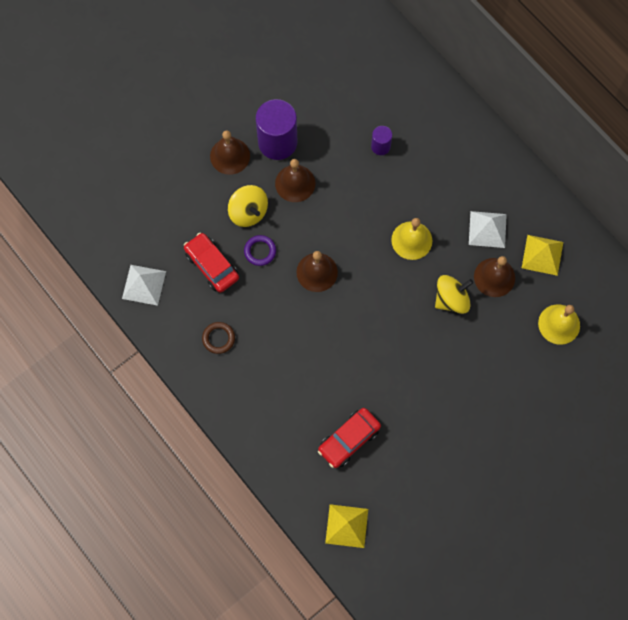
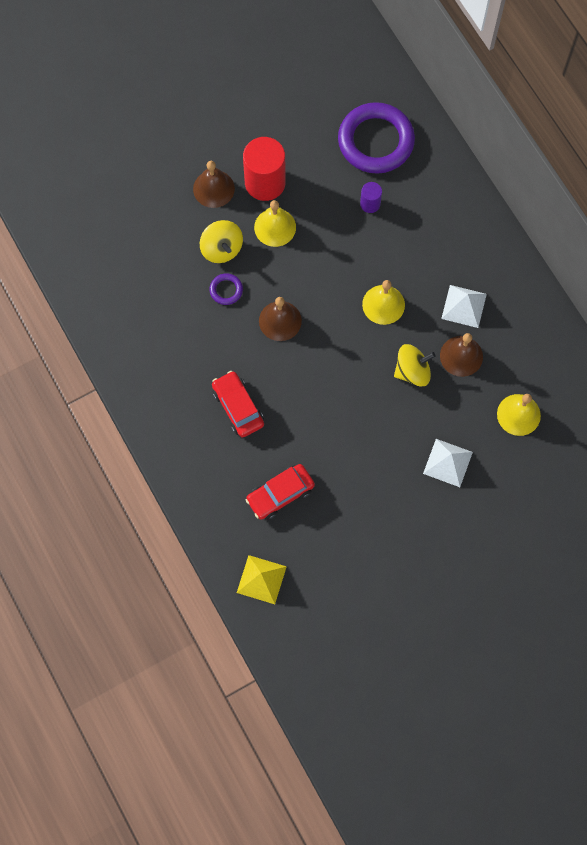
camera: 10 degrees right, 0 degrees up
white pyramid [122,265,166,306] -> white pyramid moved to [423,439,473,487]
red car [184,233,239,293] -> red car moved to [212,371,264,437]
brown ring [202,322,235,354] -> none
purple cylinder [256,99,297,160] -> red cylinder [243,137,286,201]
brown bell [275,159,315,202] -> yellow bell [254,200,296,247]
yellow pyramid [522,235,563,276] -> none
none -> purple ring [338,102,415,174]

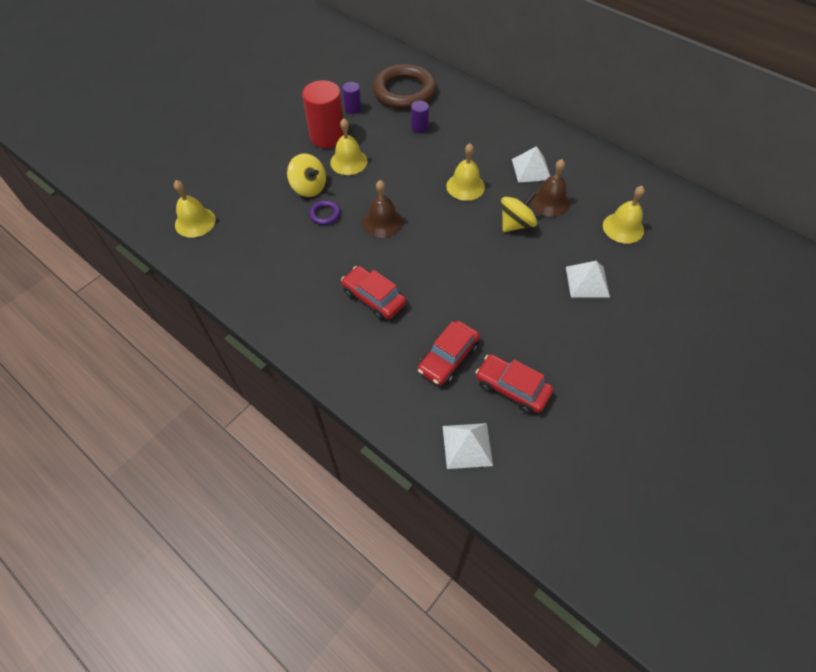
camera: 20 degrees left, 15 degrees down
brown bell [193,161,235,208] -> none
yellow pyramid [237,555,287,604] -> white pyramid [443,423,493,469]
purple ring [338,102,415,174] -> brown ring [373,64,436,109]
none -> yellow bell [174,180,216,237]
none -> purple cylinder [342,82,361,114]
none -> red car [475,354,553,414]

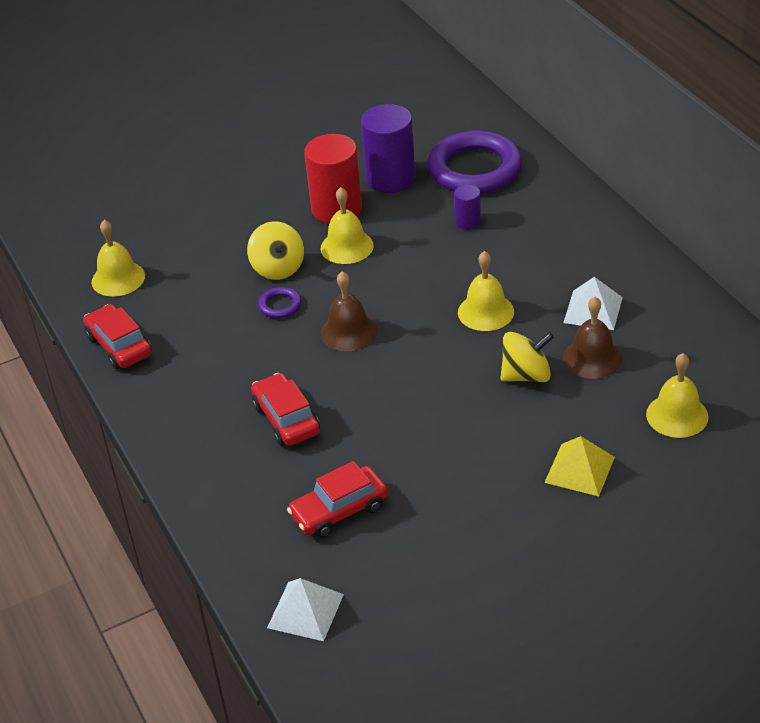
camera: 25 degrees right, 15 degrees down
purple cylinder [342,82,361,114] -> purple cylinder [361,104,416,193], size x2.01
brown ring [373,64,436,109] -> purple ring [427,130,522,194]
red car [475,354,553,414] -> red car moved to [83,304,152,369]
white pyramid [566,261,610,298] -> yellow pyramid [544,436,615,496]

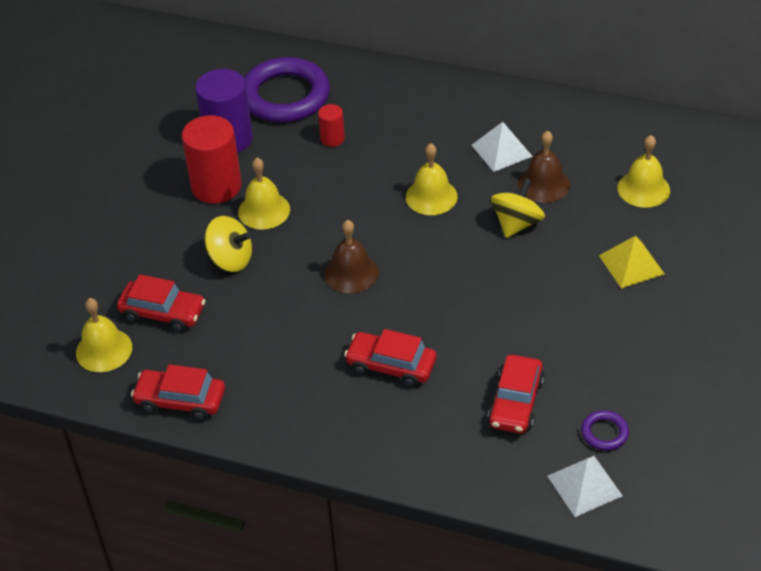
camera: 45 degrees left, 5 degrees up
purple ring [258,287,302,318] -> purple ring moved to [581,410,629,451]
purple cylinder [454,185,481,230] -> red cylinder [318,104,345,147]
none -> red car [117,274,206,332]

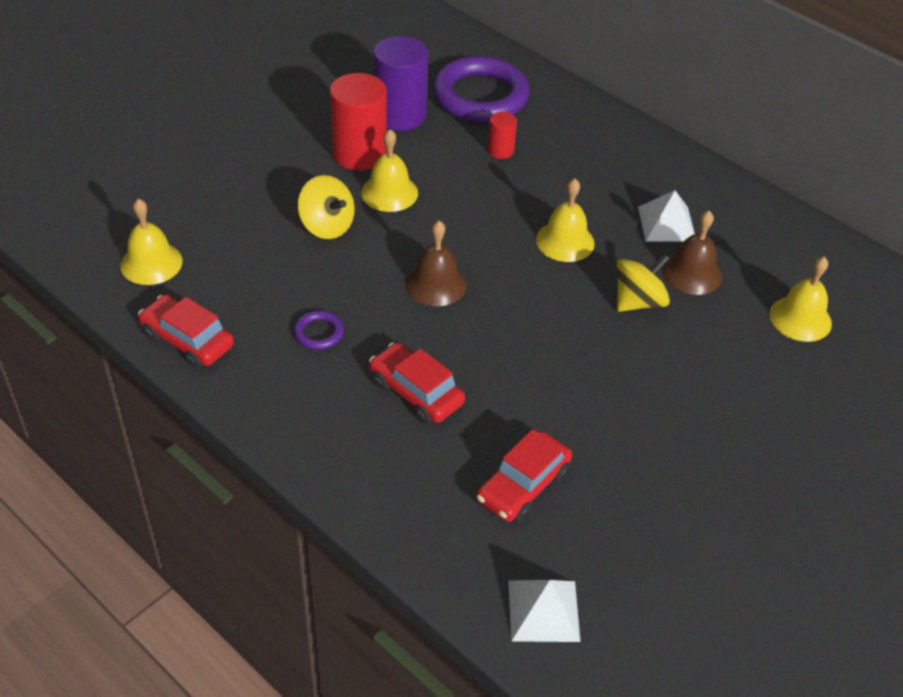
camera: 20 degrees right, 0 degrees up
red car [117,274,206,332] -> none
purple ring [581,410,629,451] -> purple ring moved to [294,310,344,350]
yellow pyramid [599,236,665,288] -> none

